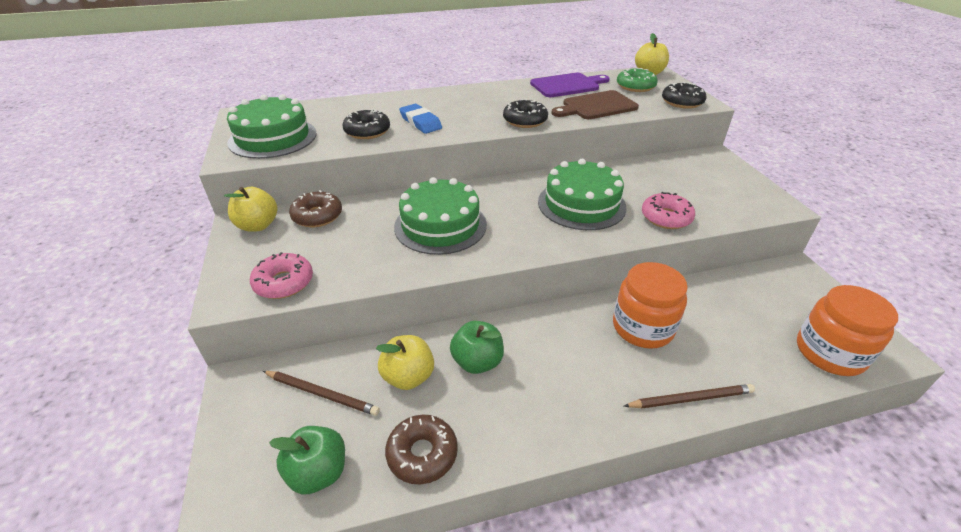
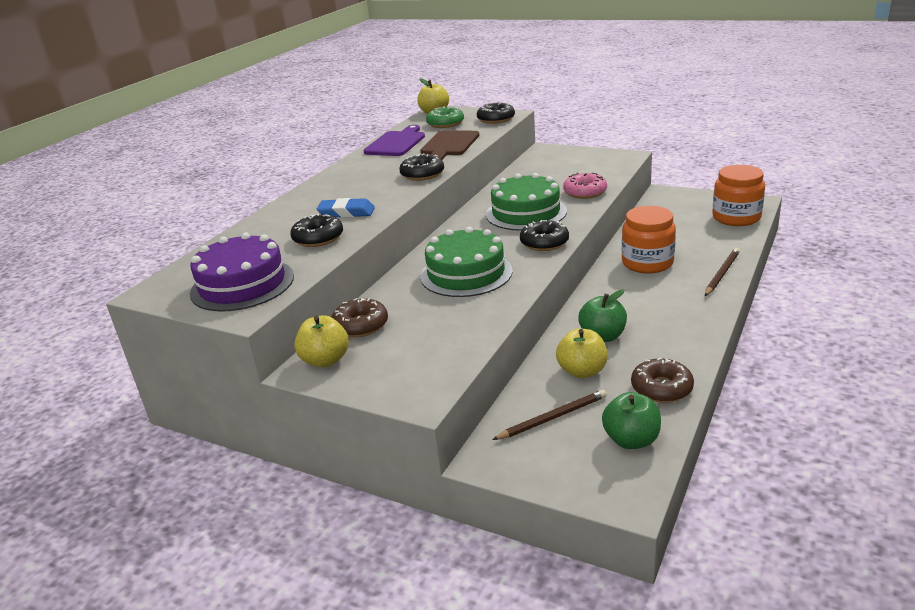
camera: 45 degrees left, 10 degrees down
green cake [227,94,317,159] -> purple cake [190,232,294,312]
pink donut [250,252,313,299] -> none
none -> black donut [520,220,569,251]

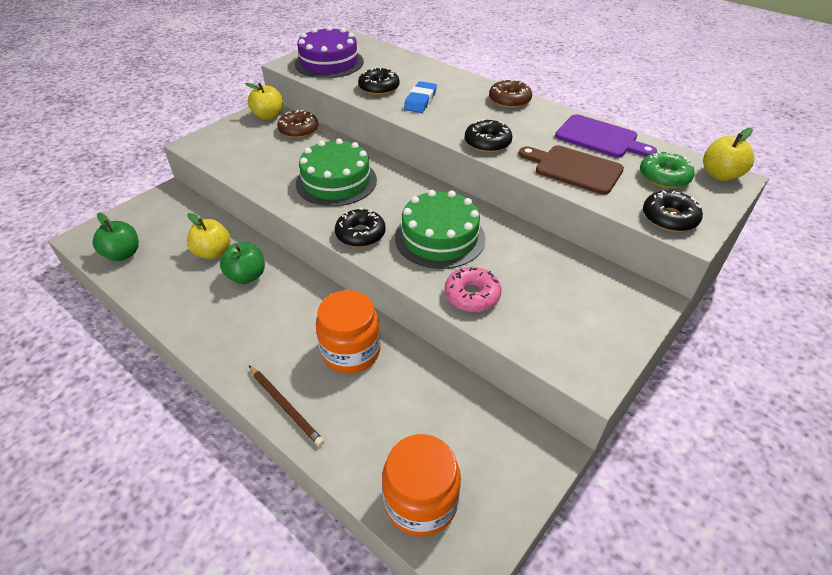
camera: 100 degrees right, 15 degrees up
brown pencil [492,390,607,440] -> none
brown donut [631,358,694,403] -> brown donut moved to [489,79,532,108]

